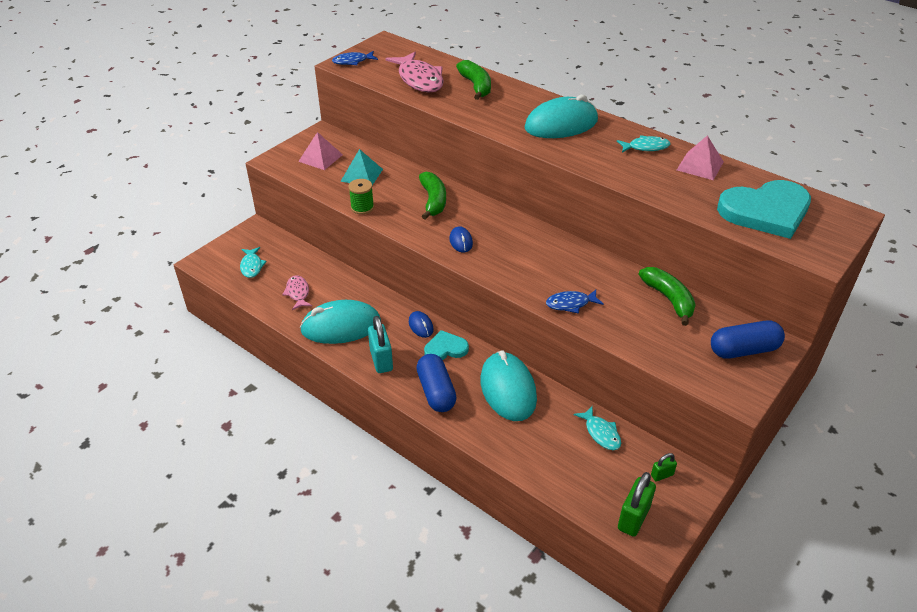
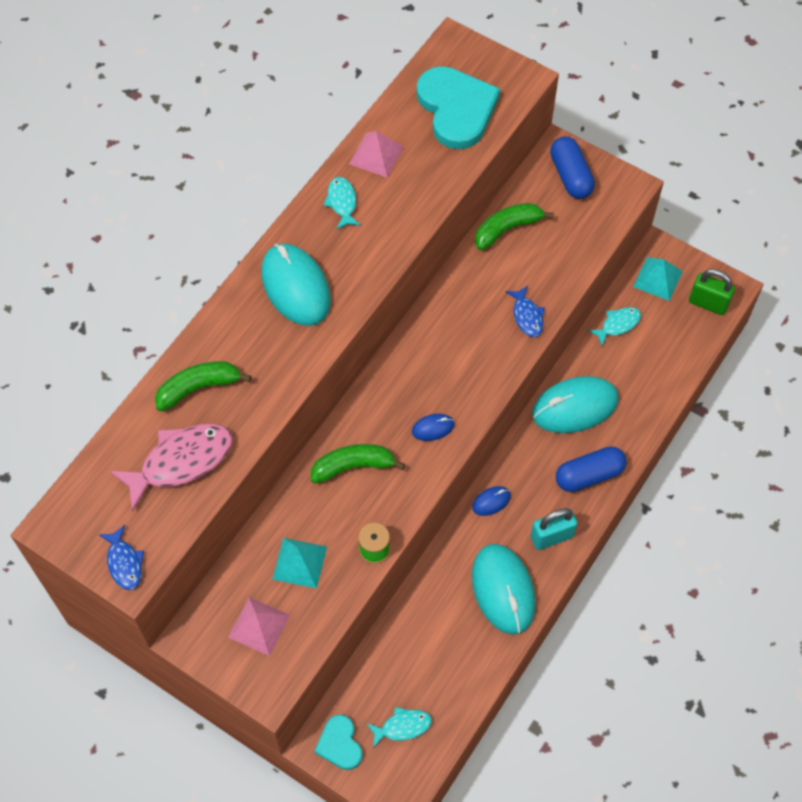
camera: 95 degrees left, 20 degrees up
pink fish [282,275,312,310] -> none
turquoise heart [424,330,469,360] -> turquoise heart moved to [314,714,363,770]
green padlock [651,453,677,481] -> turquoise pyramid [633,257,683,301]

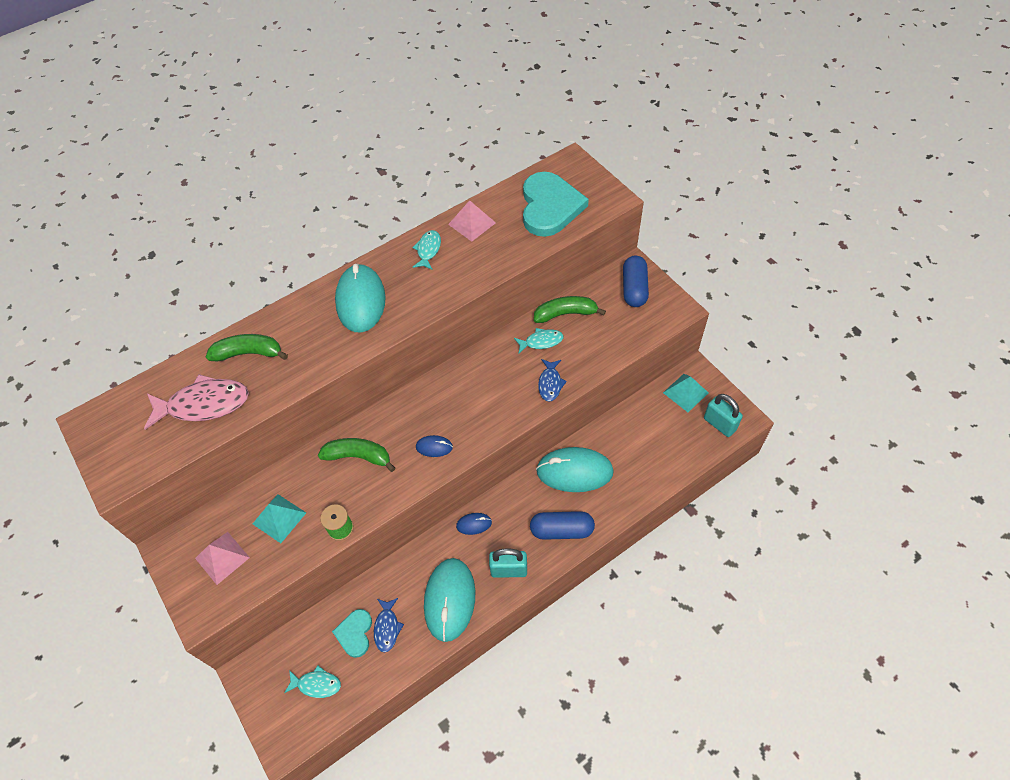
camera: 25 degrees right, 5 degrees down
blue fish [98,525,144,590] -> blue fish moved to [374,598,404,652]
turquoise heart [314,714,363,770] -> turquoise heart moved to [332,609,372,658]
turquoise fish [588,307,641,346] -> turquoise fish moved to [514,328,563,353]
green padlock [689,269,735,315] -> turquoise padlock [704,394,743,437]

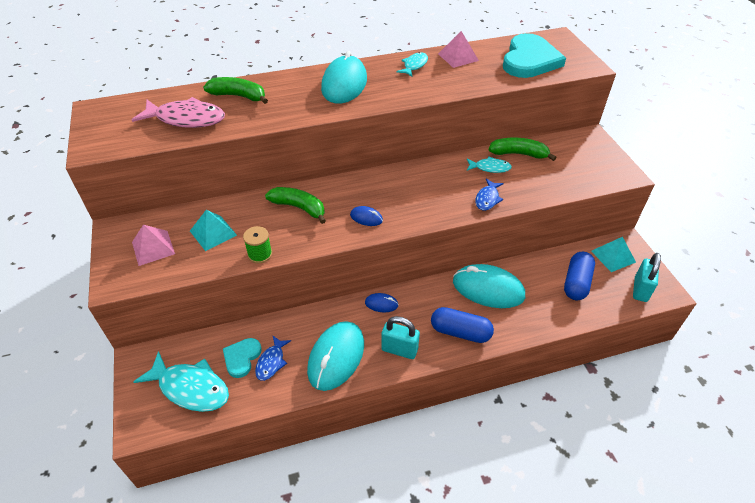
camera: 15 degrees right, 10 degrees down
turquoise fish [284,666,341,698] -> turquoise fish [133,351,229,412], size x1.83
blue capsule [623,255,649,307] -> blue capsule moved to [564,252,595,300]
turquoise padlock [704,394,743,437] -> turquoise padlock turned 45 degrees clockwise [633,253,661,302]

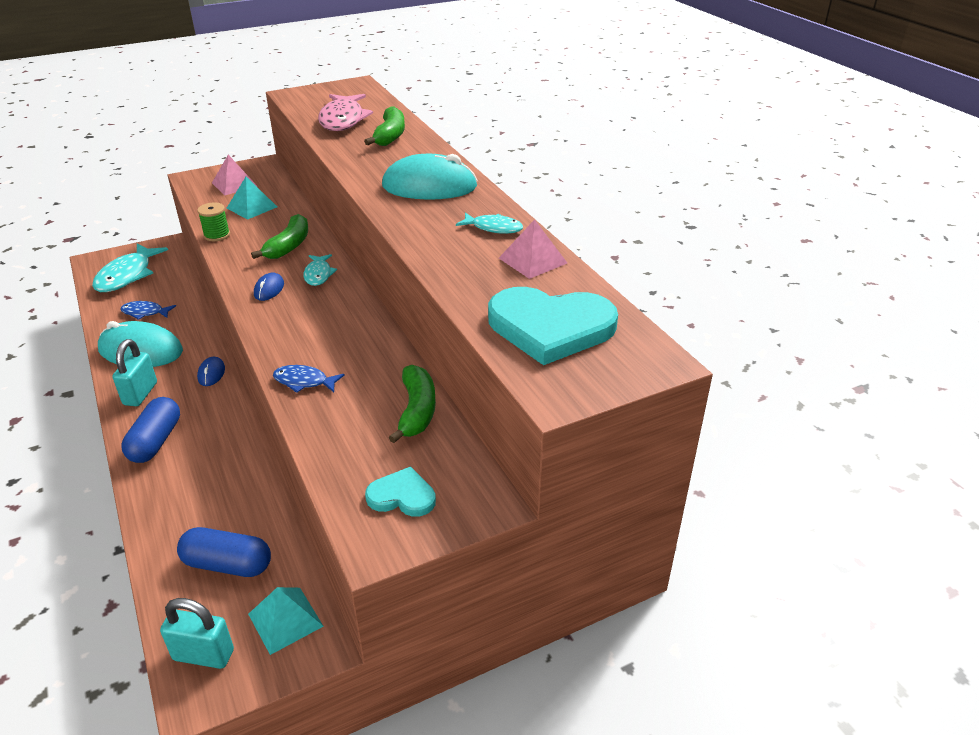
camera: 80 degrees right, 10 degrees down
turquoise heart [223,338,262,378] -> turquoise heart moved to [365,466,436,517]
turquoise mouse [453,264,525,308] -> none
turquoise fish [467,157,512,173] -> turquoise fish moved to [303,254,337,286]

